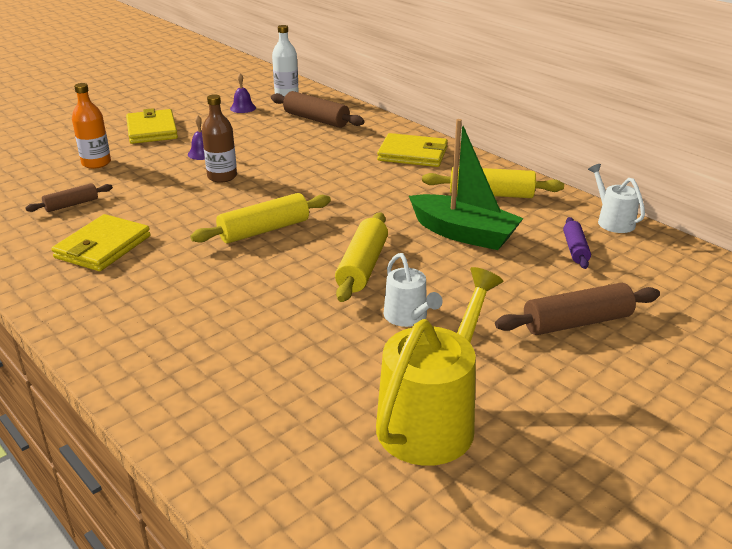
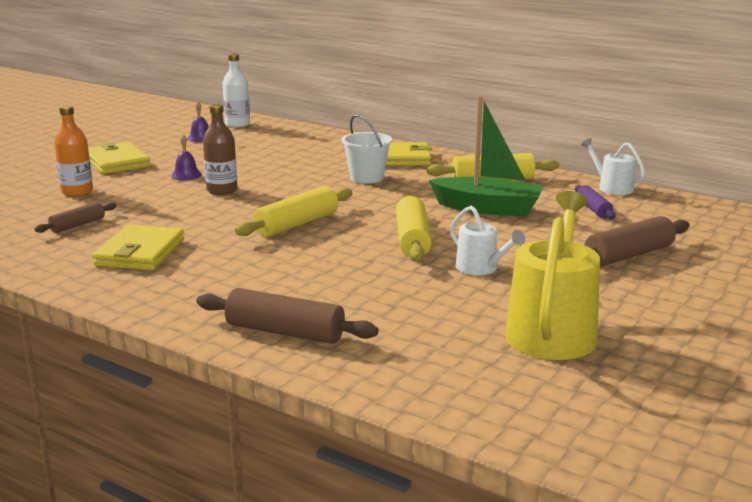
camera: 15 degrees left, 10 degrees down
brown rolling pin [271,91,365,128] -> brown rolling pin moved to [196,288,378,344]
none -> white bucket [341,115,392,184]

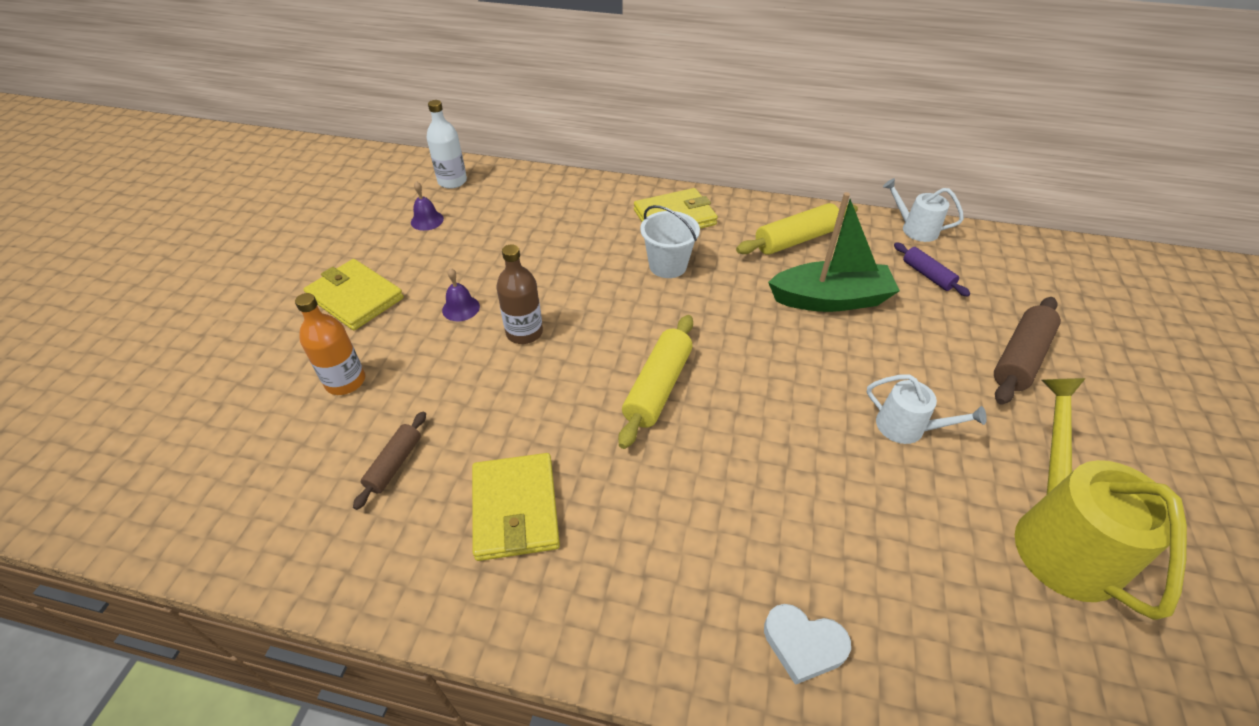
camera: 20 degrees left, 25 degrees up
brown rolling pin [196,288,378,344] -> white heart [764,604,851,685]
yellow rolling pin [396,195,432,261] -> none

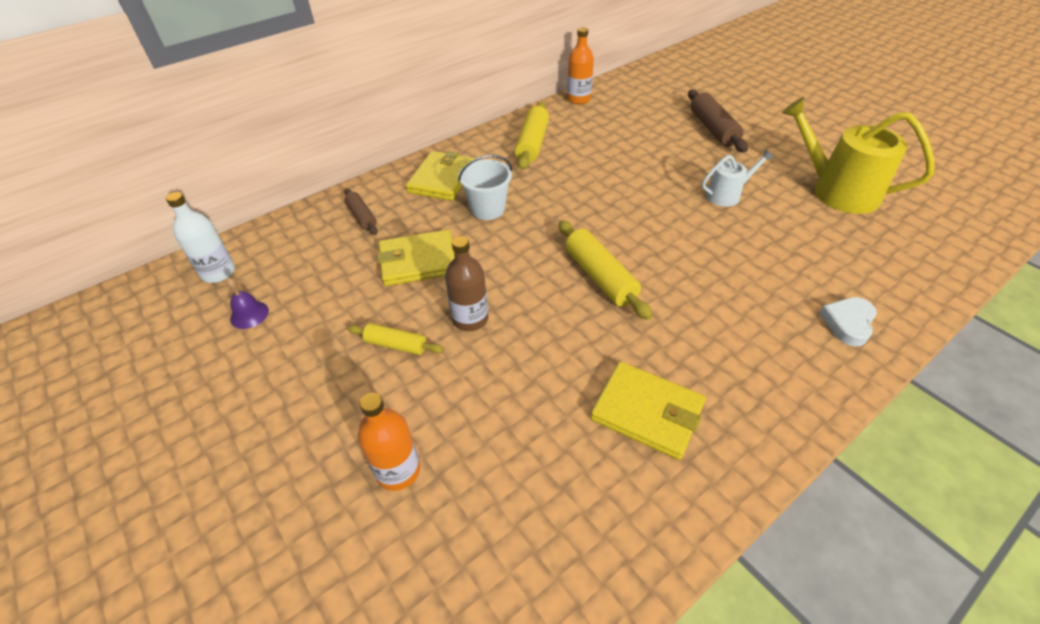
camera: 50 degrees left, 0 degrees up
yellow wallet [304,259,404,330] -> yellow wallet moved to [377,230,455,286]
brown rolling pin [353,412,426,510] -> brown rolling pin moved to [344,188,378,235]
purple bell [442,268,480,321] -> yellow rolling pin [347,323,443,355]
white heart [764,604,851,685] -> white heart turned 150 degrees clockwise [819,297,877,346]
green boat [768,192,900,312] -> none
white watering can [883,178,964,242] -> orange bottle [567,27,594,104]
purple rolling pin [894,242,970,297] -> none

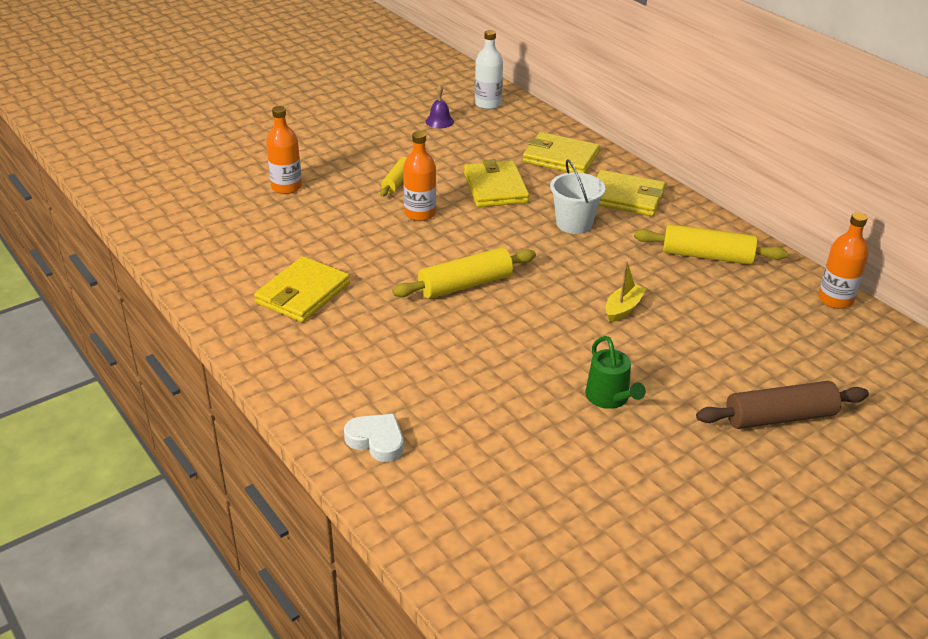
camera: 90 degrees right, 10 degrees down
brown rolling pin [344,188,378,235] -> yellow wallet [523,132,600,173]
brown bottle [445,236,488,331] -> orange bottle [403,131,436,221]
white watering can [702,149,774,207] -> green watering can [585,336,646,409]
yellow watering can [782,97,935,214] -> none
none -> yellow boat [606,261,646,322]

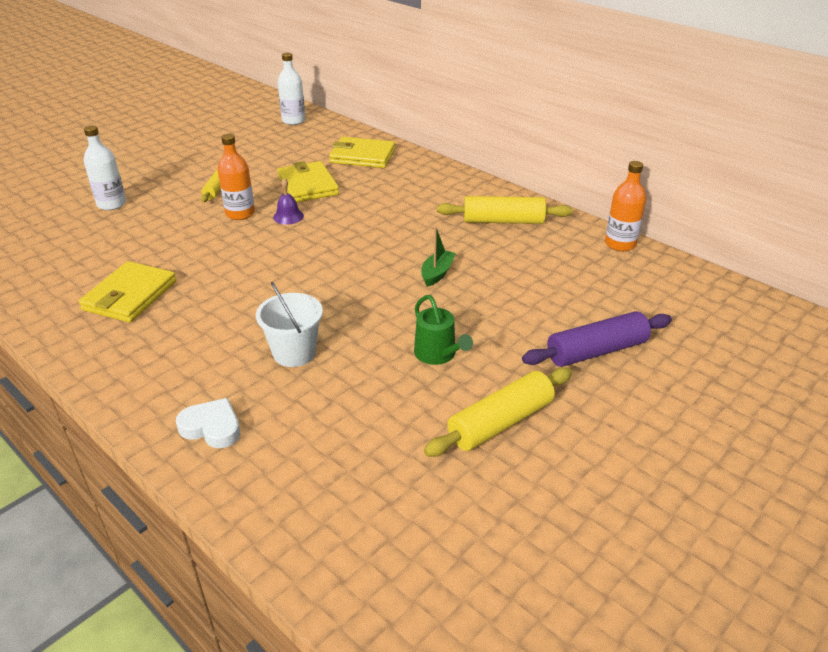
camera: 10 degrees left, 0 degrees up
orange bottle [266,106,302,194] -> white bottle [84,125,126,210]
yellow rolling pin [392,247,536,299] -> yellow rolling pin moved to [424,367,572,457]
purple bell [426,85,454,128] -> purple bell moved to [273,178,304,225]
white bucket [550,159,606,234] -> white bucket moved to [256,282,323,367]
yellow wallet [597,170,666,216] -> none
yellow boat [606,261,646,322] -> green boat [421,227,456,287]
brown rolling pin [696,381,869,429] -> purple rolling pin [522,311,672,367]

